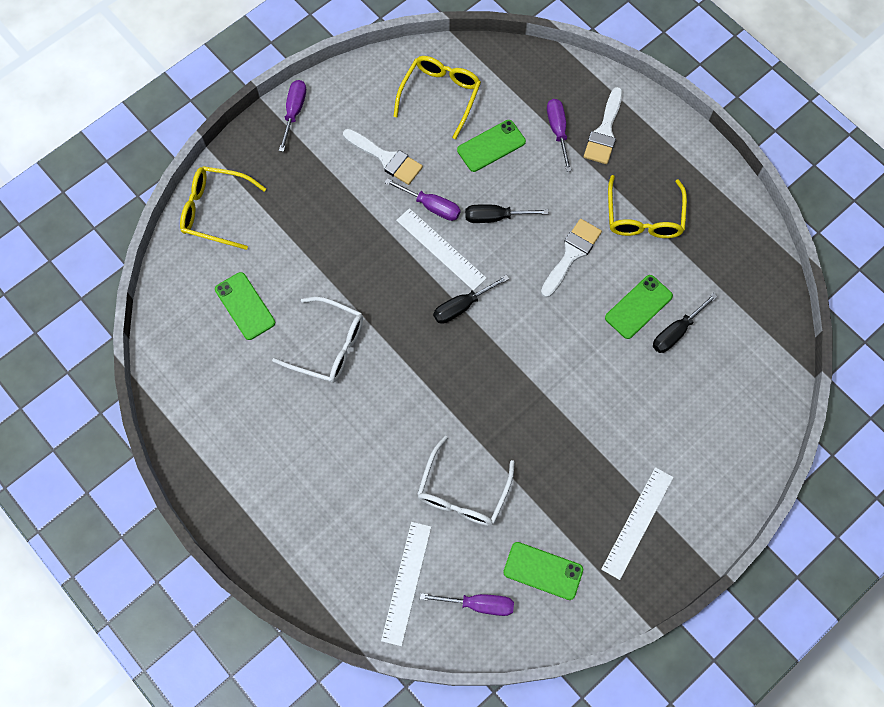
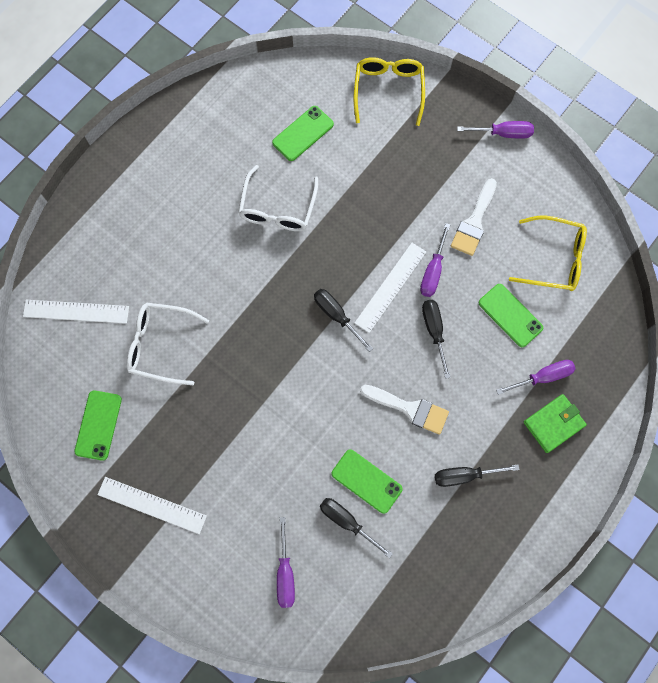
camera: 80 degrees right, 5 degrees up
purple screwdriver [420,593,514,616] -> purple screwdriver moved to [277,517,295,608]
white brush [584,87,623,164] -> green wallet [524,394,587,453]
yellow glasses [608,175,687,238] -> black screwdriver [435,464,520,487]

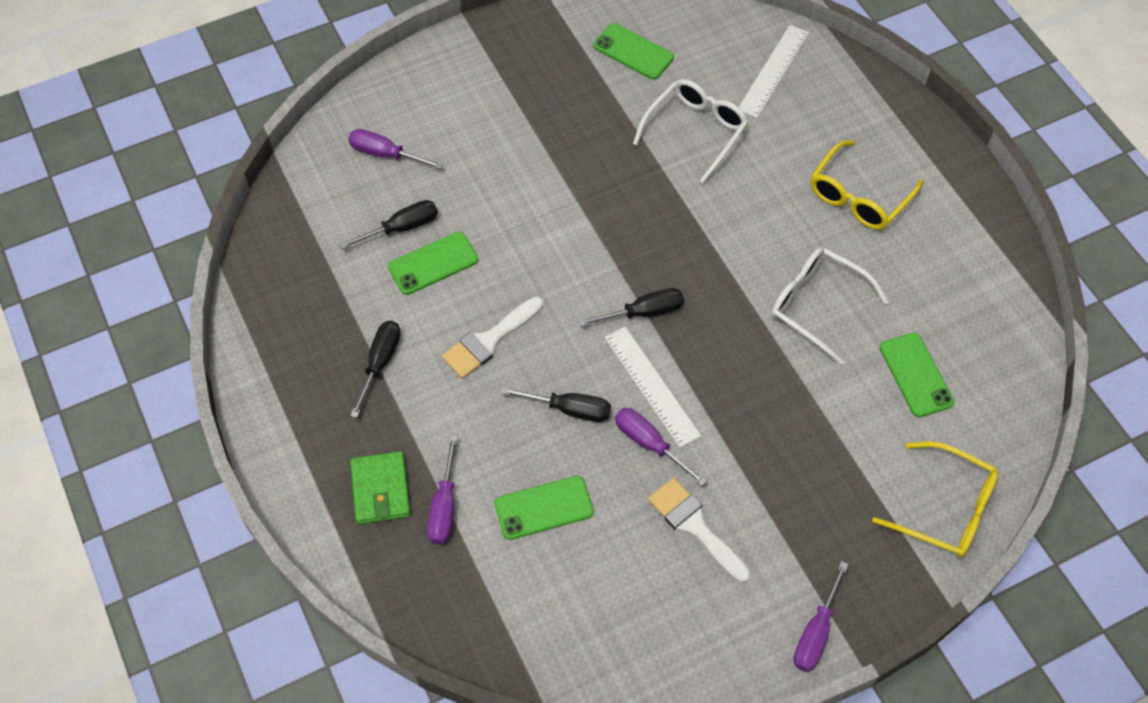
camera: 115 degrees right, 15 degrees down
white ruler [97,477,207,534] -> none
yellow glasses [509,215,587,291] -> yellow glasses moved to [810,140,923,230]

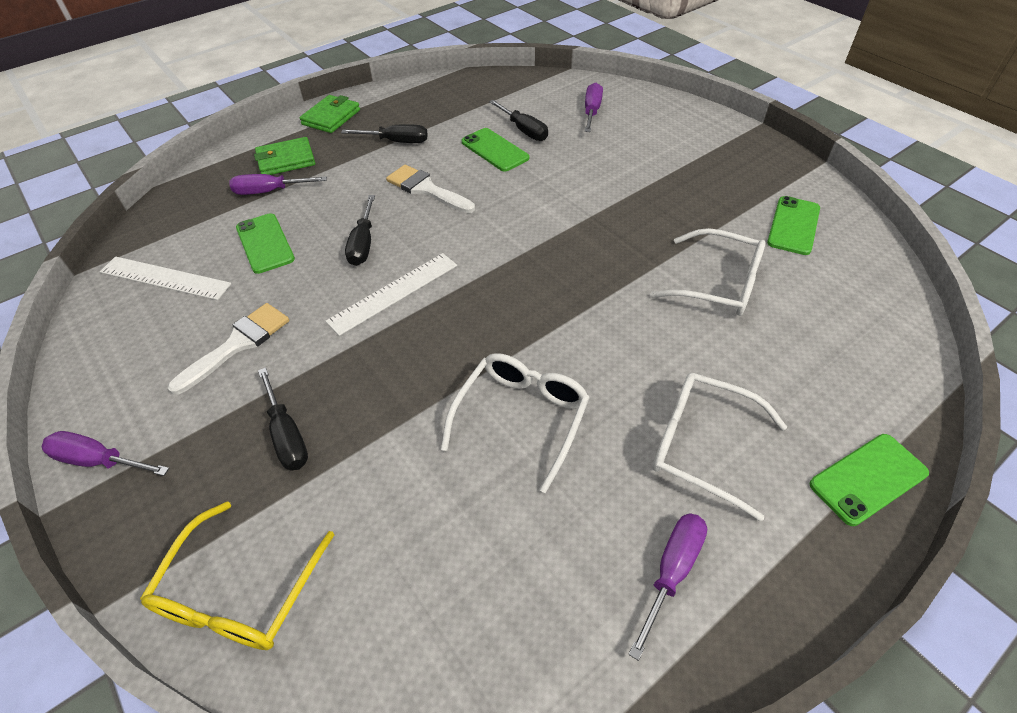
camera: 80 degrees right, 10 degrees down
black screwdriver [579,288,684,327] -> black screwdriver moved to [258,367,308,471]
purple screwdriver [615,408,707,486] -> purple screwdriver moved to [628,513,707,661]
white ruler [739,25,809,118] -> white ruler moved to [100,256,232,300]
yellow glasses [810,140,923,230] -> white glasses [652,373,787,521]
green phone [880,333,954,417] -> green phone moved to [809,434,929,526]
none -> green wallet [300,95,360,133]

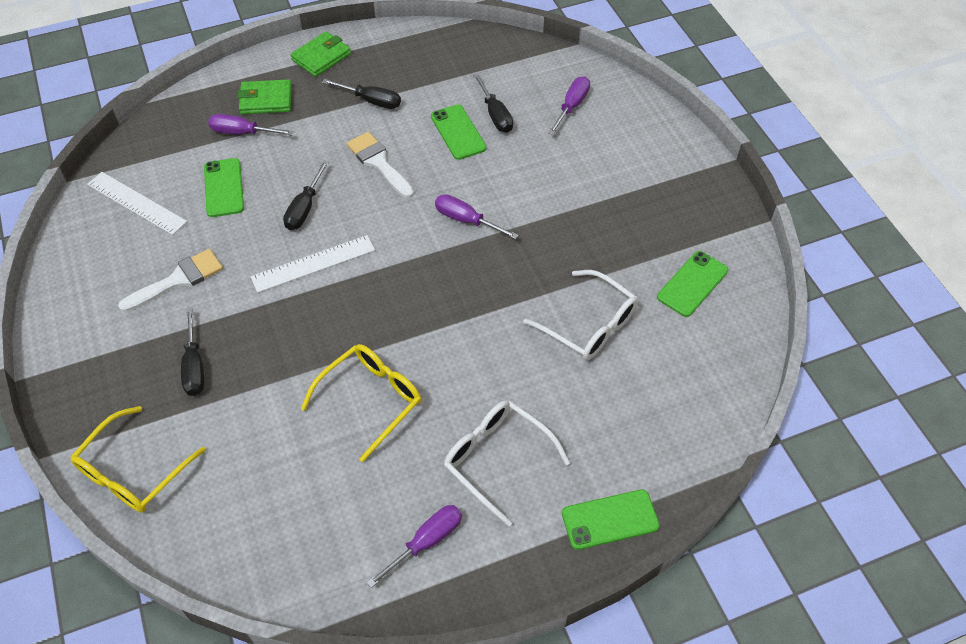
camera: 15 degrees right, 5 degrees up
purple screwdriver [42,431,169,476] -> purple screwdriver moved to [435,194,518,239]
white glasses [441,353,590,493] -> yellow glasses [301,344,421,462]

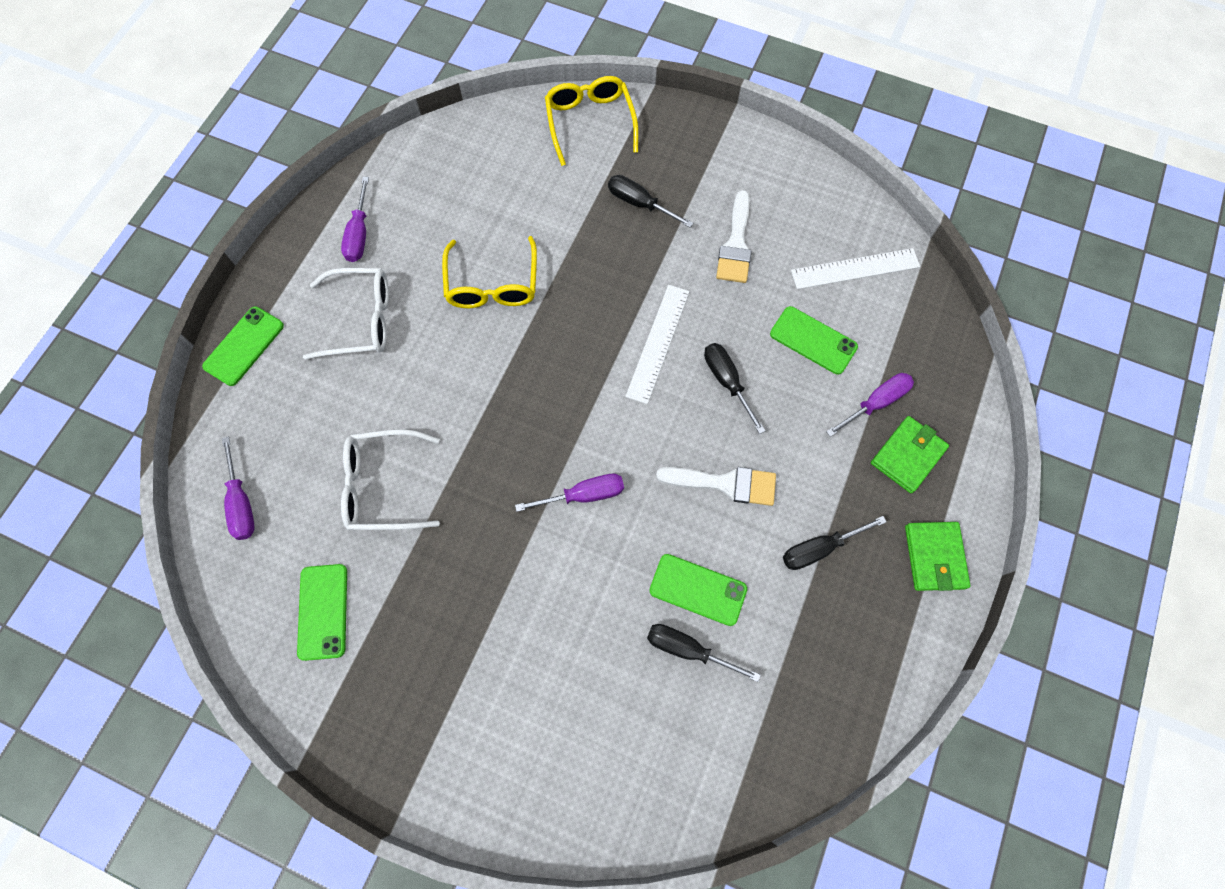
camera: 135 degrees right, 15 degrees up
purple screwdriver [548,77,590,135] -> purple screwdriver moved to [222,437,255,540]

